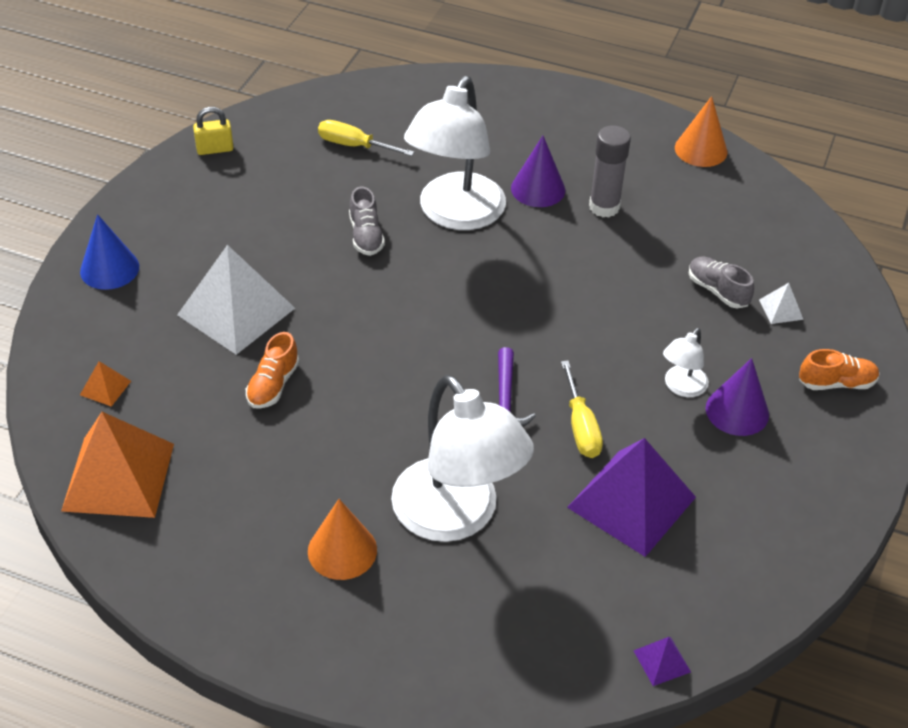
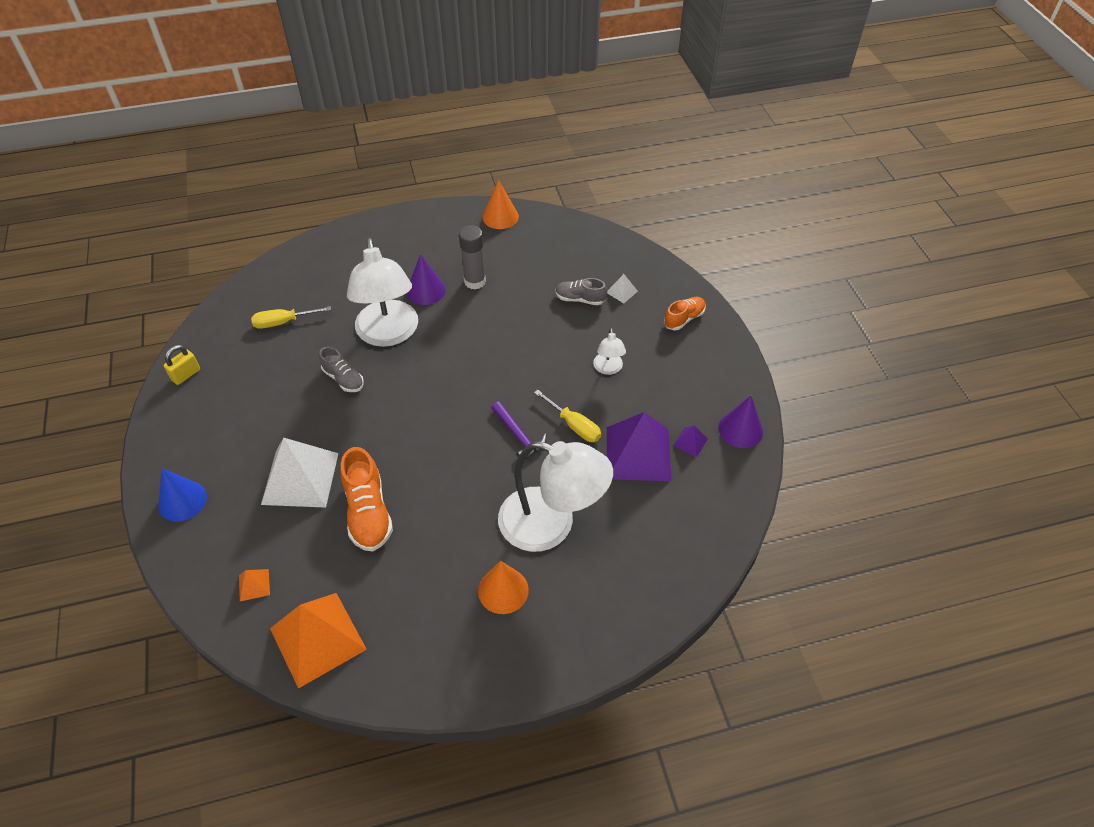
camera: 35 degrees left, 5 degrees up
orange shoe [246,332,299,409] -> orange shoe [340,447,393,552], size x1.63
purple pyramid [633,637,691,686] -> purple pyramid moved to [673,425,708,457]
purple cone [706,358,769,436] -> purple cone moved to [718,396,763,448]

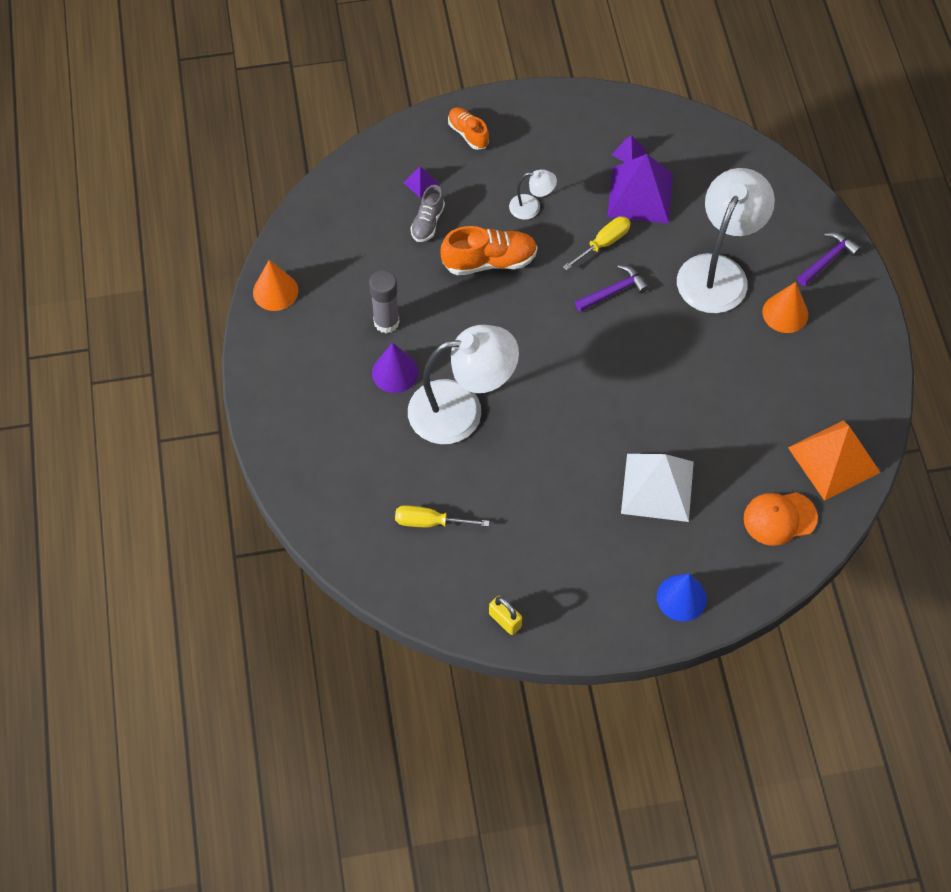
camera: 85 degrees left, 10 degrees up
orange pyramid [239,569,270,601] -> orange cap [744,492,818,546]
yellow screwdriver [251,306,331,329] -> yellow screwdriver turned 105 degrees clockwise [395,505,489,527]
grey shoe [319,347,364,392] -> none
orange shoe [340,447,393,552] -> orange shoe moved to [440,226,537,275]
white pyramid [607,274,638,303] -> purple pyramid [403,166,439,198]
purple cone [718,396,763,448] -> none
none -> purple hammer [797,232,861,286]

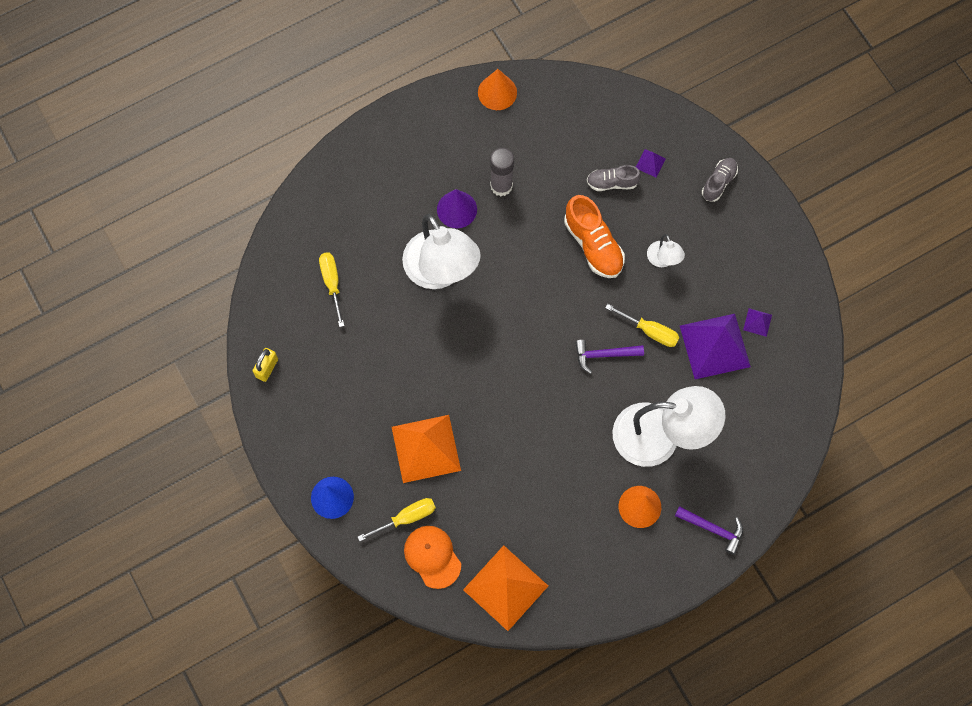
camera: 70 degrees right, 10 degrees up
orange shoe [448,108,489,150] -> grey shoe [702,158,738,202]
purple hammer [575,265,649,312] -> purple hammer turned 135 degrees clockwise [575,340,644,374]
white pyramid [621,454,694,522] -> orange pyramid [392,415,461,483]
none -> yellow screwdriver [358,498,436,541]

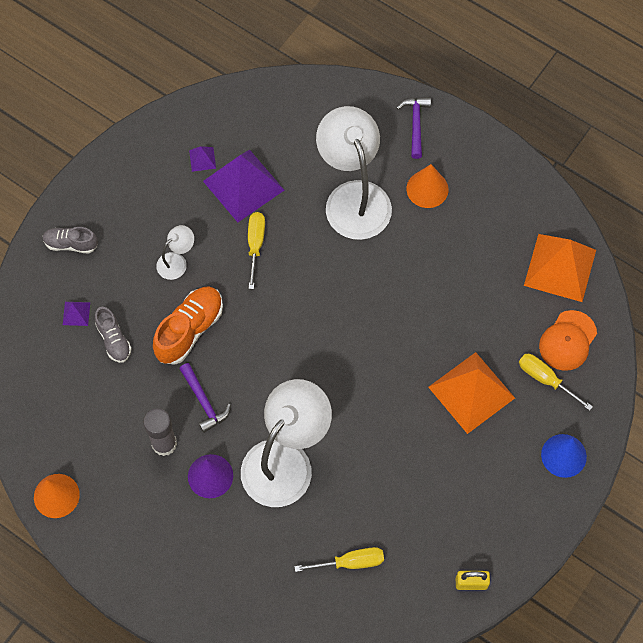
camera: 115 degrees left, 5 degrees down
yellow screwdriver [319,253,344,327] -> yellow screwdriver turned 150 degrees counterclockwise [294,547,384,572]
purple hammer [575,340,644,374] -> purple hammer moved to [179,363,231,433]

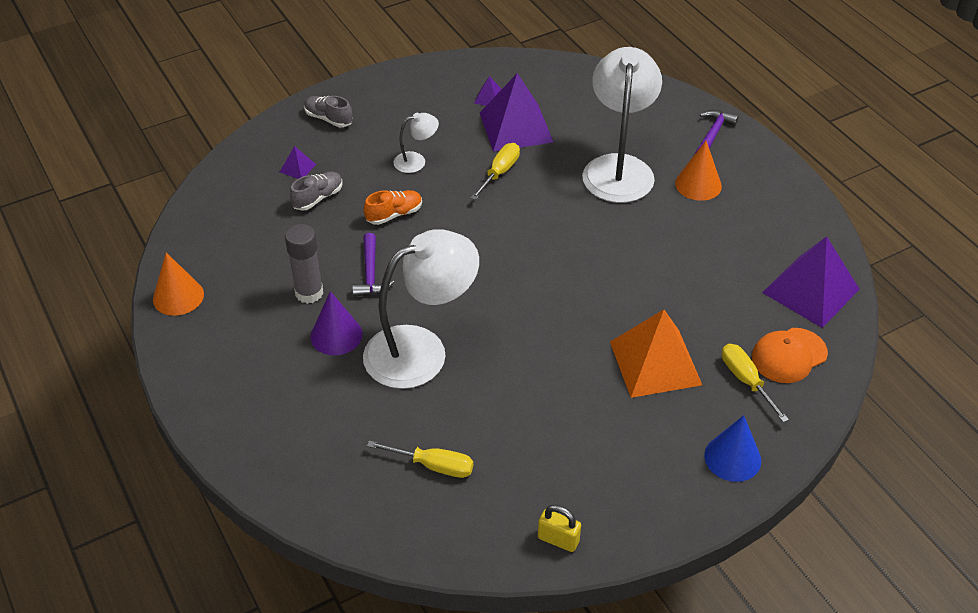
camera: 25 degrees right, 20 degrees down
grey shoe [95,307,132,363] -> grey shoe turned 135 degrees counterclockwise [290,172,343,211]
orange shoe [153,287,223,365] -> orange shoe [364,190,422,225], size x0.61
orange pyramid [524,234,596,302] -> purple pyramid [762,236,860,328]

